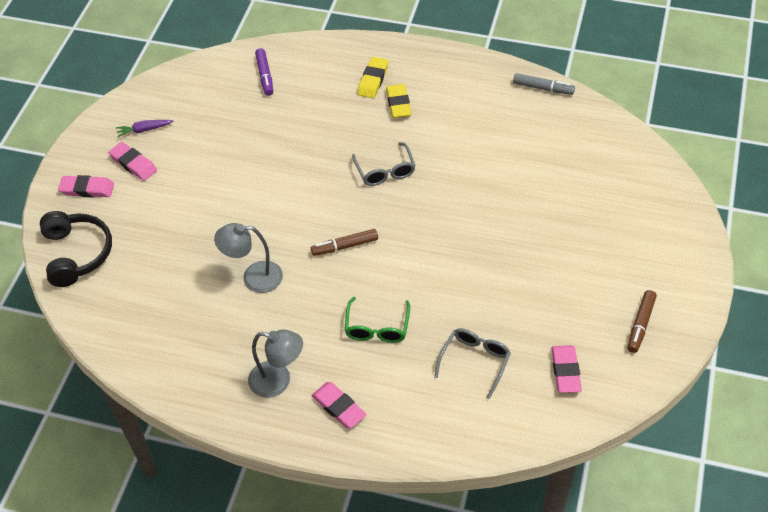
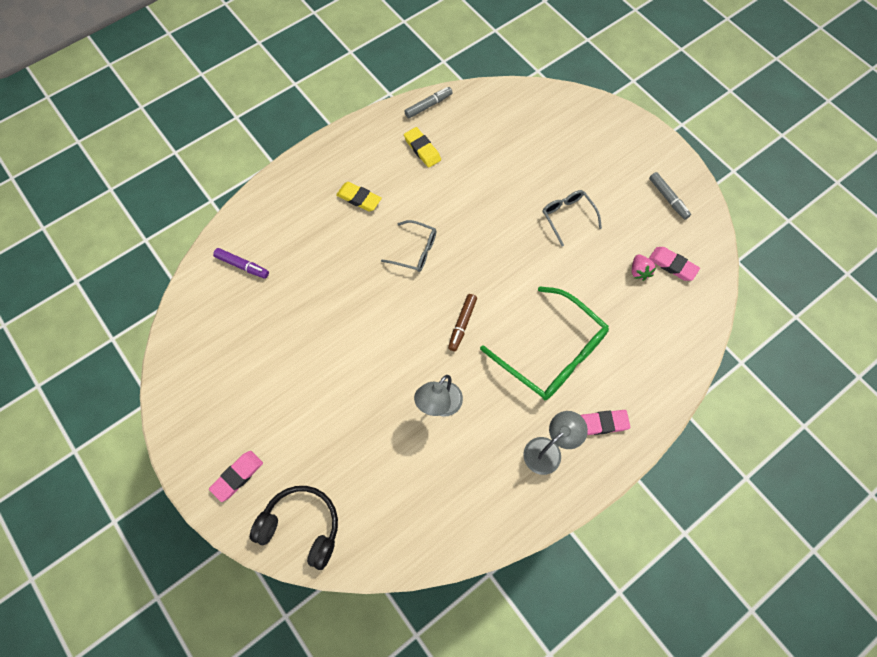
camera: 55 degrees left, 15 degrees up
pink eraser [109,142,157,181] -> none
purple carrot [116,120,173,137] -> none
green glasses [345,297,410,343] -> green glasses [480,286,609,400], size x1.89
yellow eraser [358,57,388,98] -> yellow eraser moved to [404,127,441,168]
grey glasses [434,328,511,399] -> grey glasses moved to [542,190,602,246]
brown marker [627,290,657,353] -> grey marker [649,172,691,220]
none -> pink strawberry [632,254,656,281]

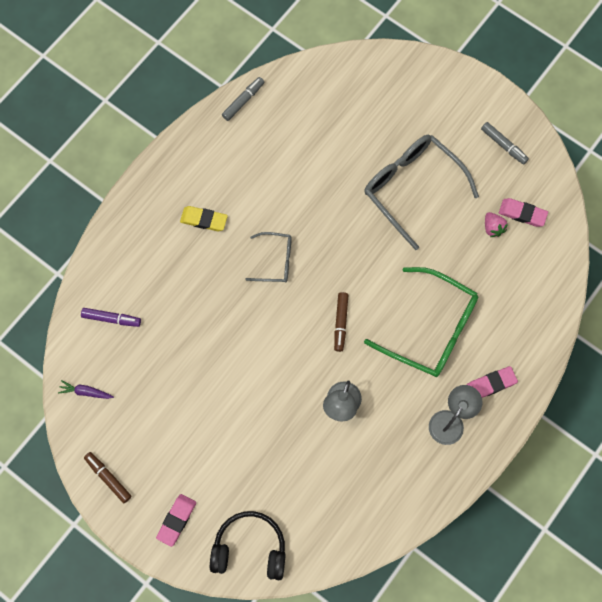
camera: 15 degrees left, 5 degrees up
yellow eraser [404,127,441,168] -> none
grey glasses [542,190,602,246] -> grey glasses [364,135,479,250], size x1.89
none -> purple carrot [58,380,114,399]
none -> brown marker [84,452,132,503]

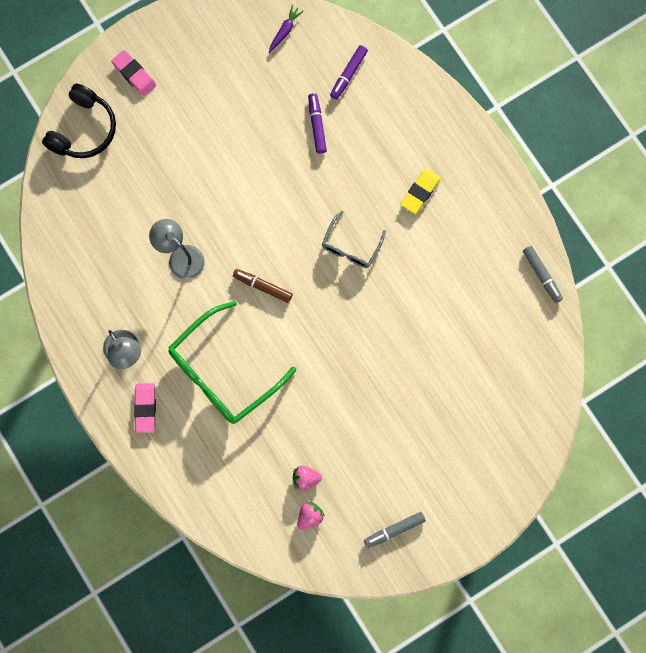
camera: 110 degrees right, 5 degrees up
brown marker [84,452,132,503] -> none
grey glasses [364,135,479,250] -> none
pink eraser [499,198,548,227] -> pink strawberry [297,502,325,530]
none -> purple marker [308,93,327,154]

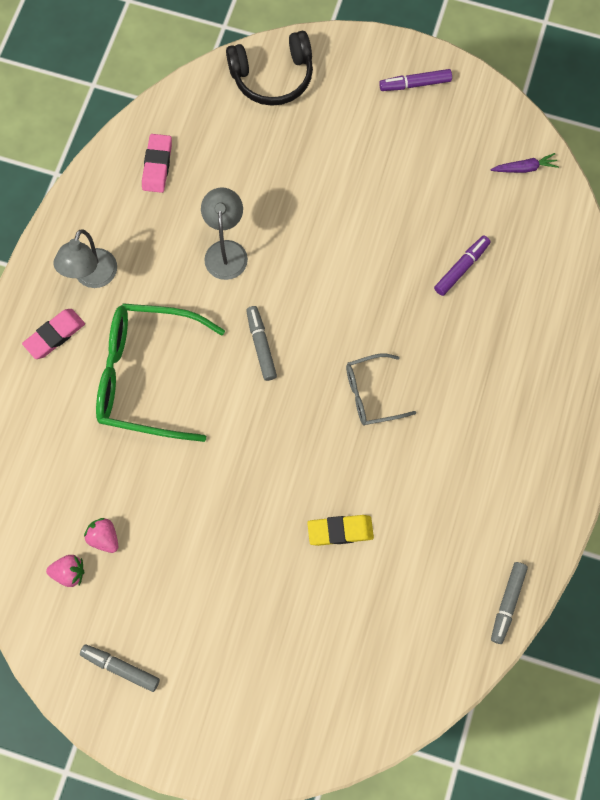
camera: 50 degrees right, 5 degrees down
pink eraser [111,50,157,96] -> pink eraser moved to [142,134,172,193]
brown marker [233,269,293,303] -> grey marker [246,306,277,381]
purple marker [330,45,368,100] -> purple marker moved to [379,69,452,91]
yellow eraser [400,168,441,214] -> yellow eraser moved to [307,515,374,546]

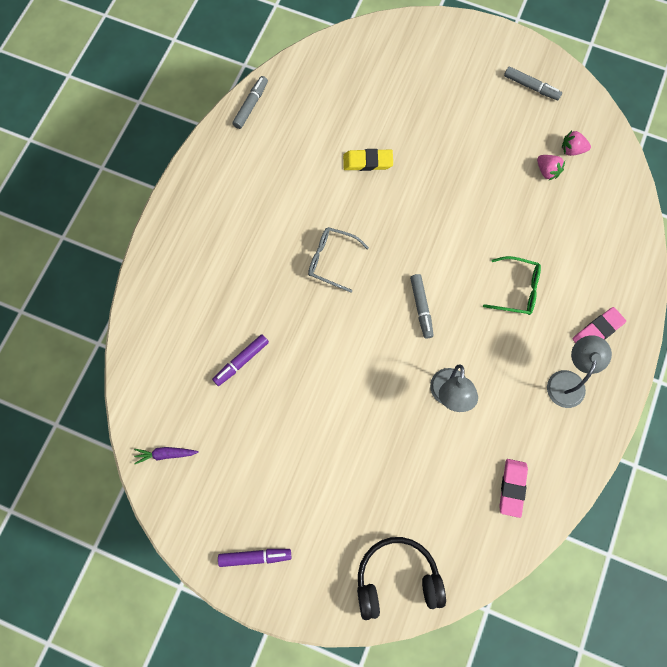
camera: 175 degrees left, 0 degrees up
green glasses [96,303,225,442] -> green glasses [483,256,541,315], size x0.53
grey glasses [346,353,416,425] -> grey glasses turned 150 degrees counterclockwise [308,227,369,292]

